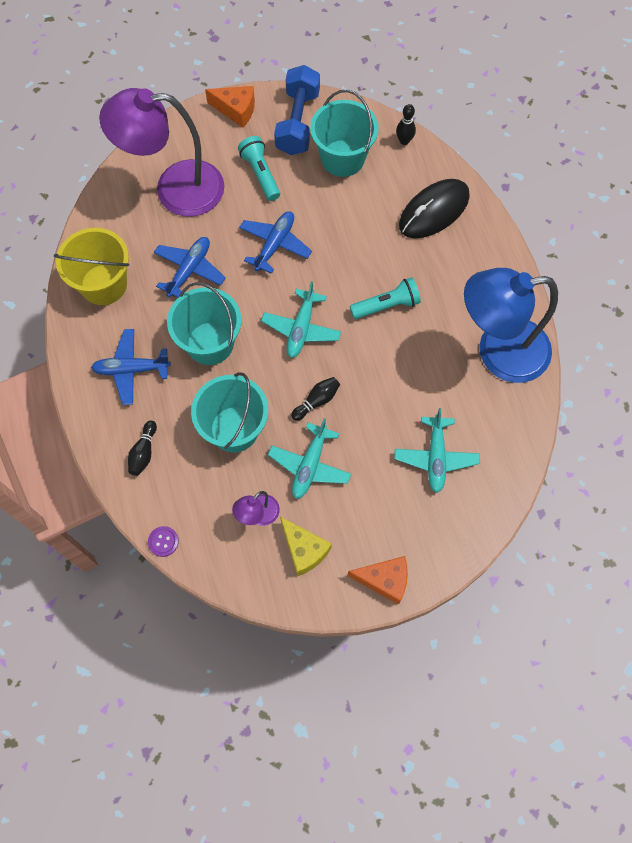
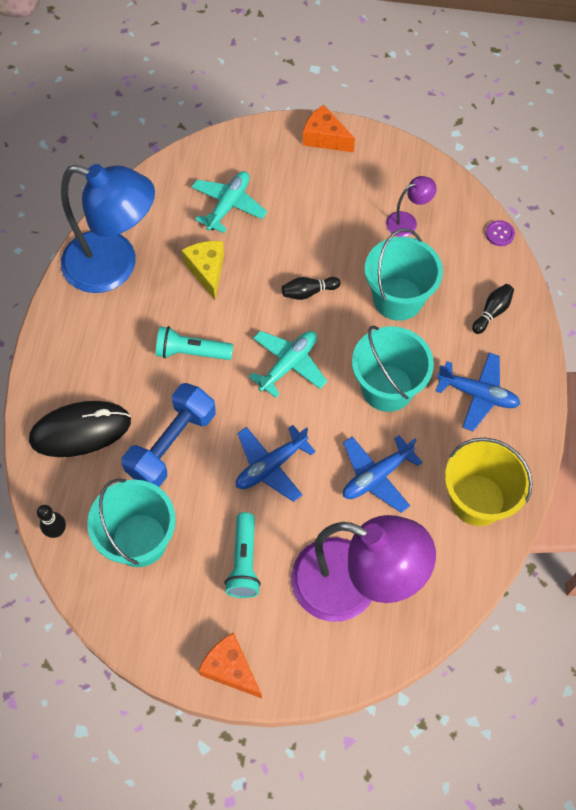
camera: 155 degrees left, 5 degrees down
turquoise plane [268,418,351,499] -> none
blue dumbbell [274,65,320,155] -> blue dumbbell moved to [122,383,216,487]
yellow cheese [280,517,332,576] -> yellow cheese moved to [182,241,224,300]

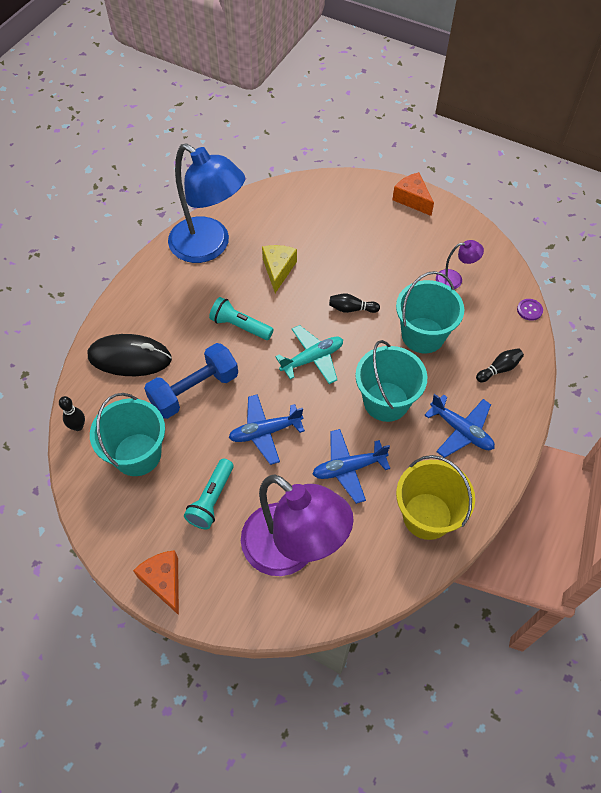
camera: 20 degrees right, 5 degrees down
turquoise plane [191,171,267,233] -> none

